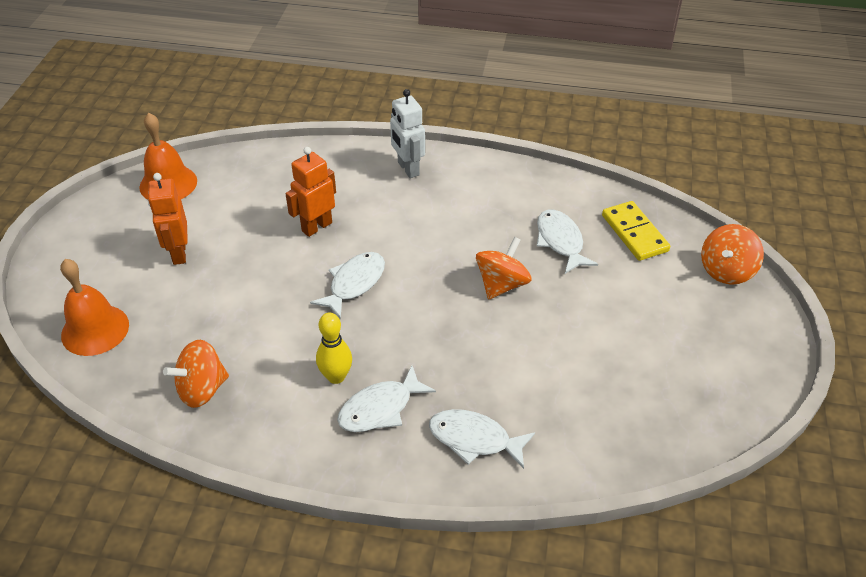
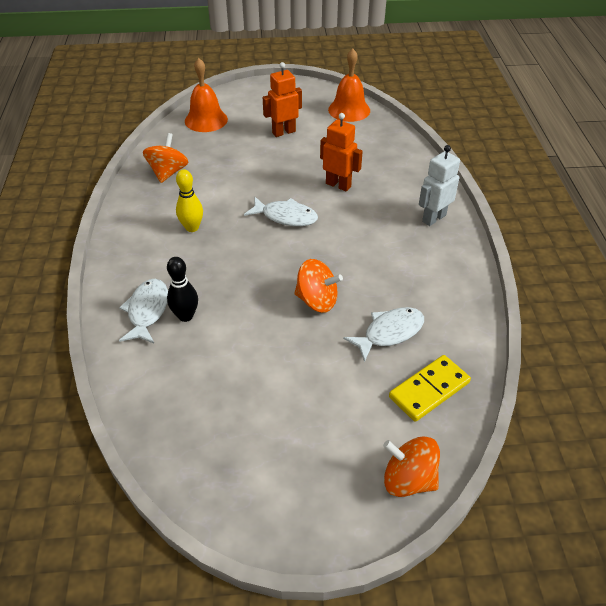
camera: 75 degrees right, 0 degrees up
orange spinning top [163,340,229,408] -> orange spinning top turned 60 degrees clockwise [143,133,188,183]
white fish [337,366,436,432] -> none
none -> black bowling pin [167,257,198,322]

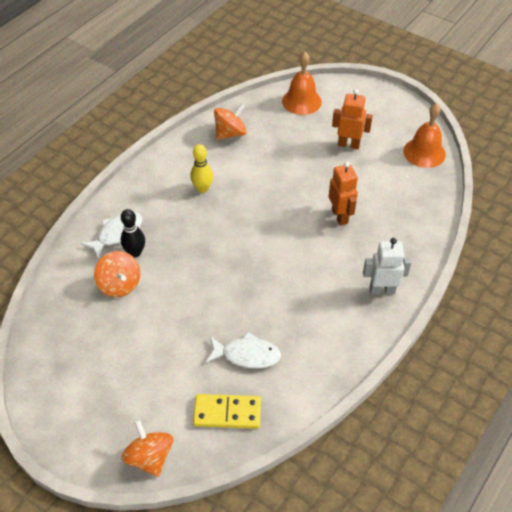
camera: 40 degrees right, 5 degrees up
white fish [244,197,318,226] -> none
orange spinning top [294,259,343,313] -> orange spinning top moved to [94,251,140,297]

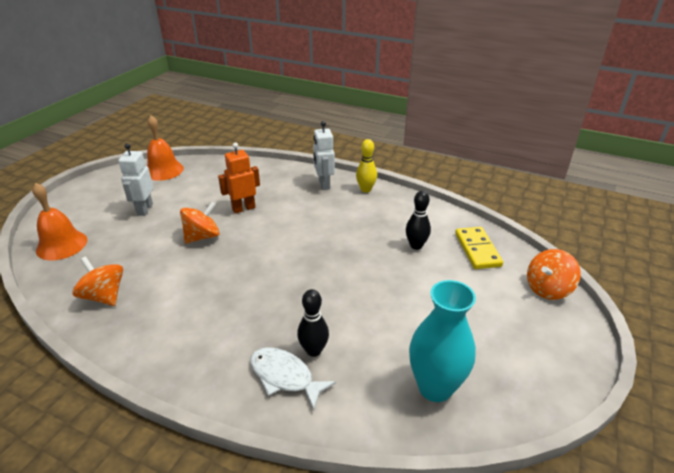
camera: 100 degrees left, 15 degrees down
orange spinning top [94,251,140,297] -> orange spinning top moved to [180,202,220,244]
yellow bowling pin [190,144,213,193] -> yellow bowling pin moved to [356,139,377,193]
white fish [206,332,281,369] -> black bowling pin [406,191,431,250]
orange robot [332,89,373,149] -> white robot [118,143,154,216]
none -> turquoise vase [409,280,476,402]

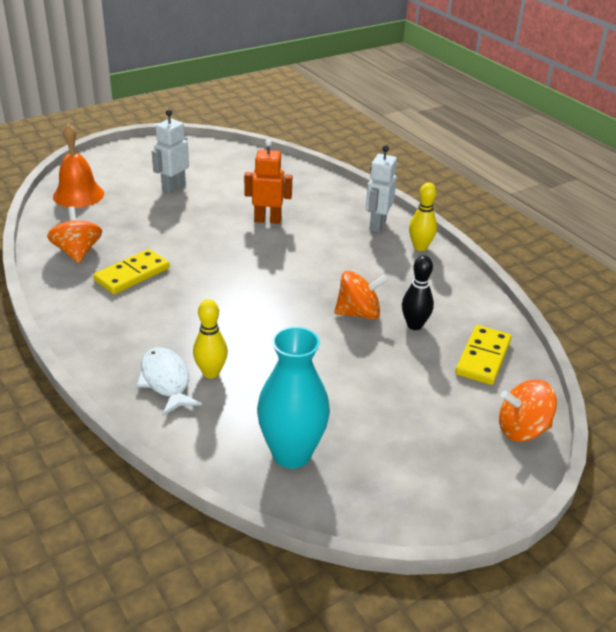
camera: 30 degrees right, 0 degrees up
orange bell [147,115,184,181] -> none
orange spinning top [180,202,220,244] -> orange spinning top moved to [334,271,388,320]
black bowling pin [297,289,329,357] -> yellow bowling pin [193,299,228,378]
none -> yellow domino [93,249,170,294]

